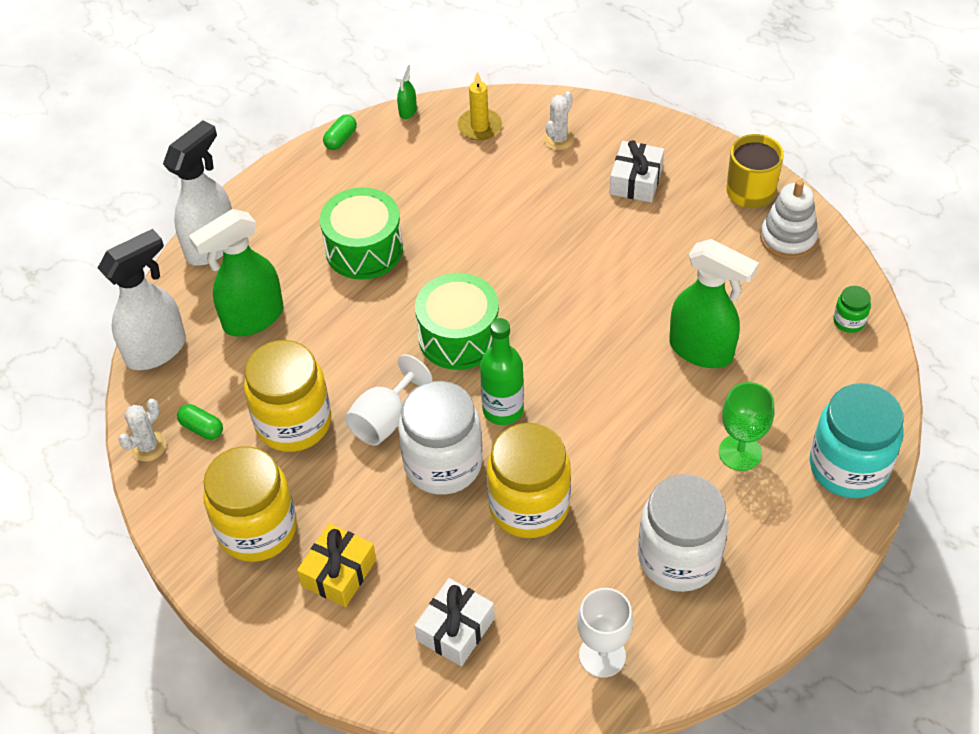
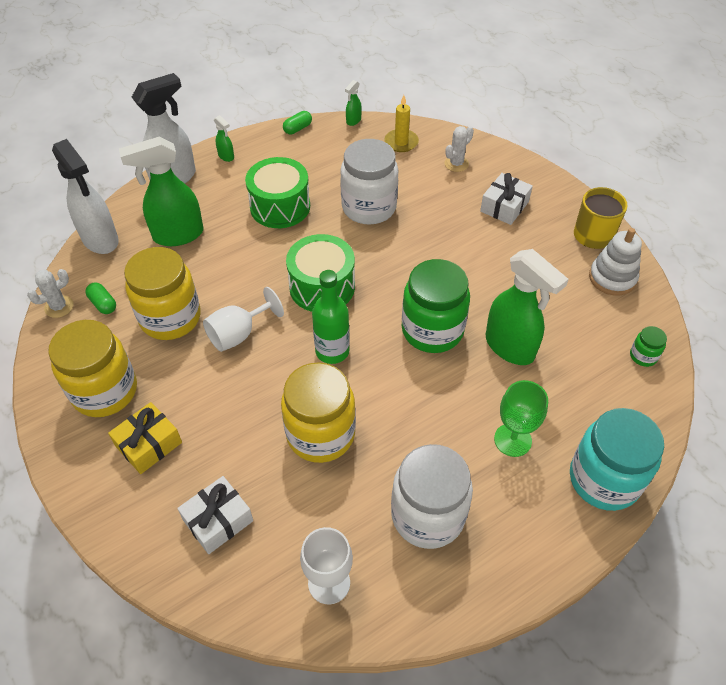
camera: 15 degrees right, 0 degrees up
white spray bottle [98,229,186,370] -> white spray bottle turned 75 degrees clockwise [52,139,119,254]
white jar [398,381,483,495] -> white jar moved to [340,139,398,225]
none -> green spray bottle [214,115,234,162]
none -> green jar [402,259,470,353]

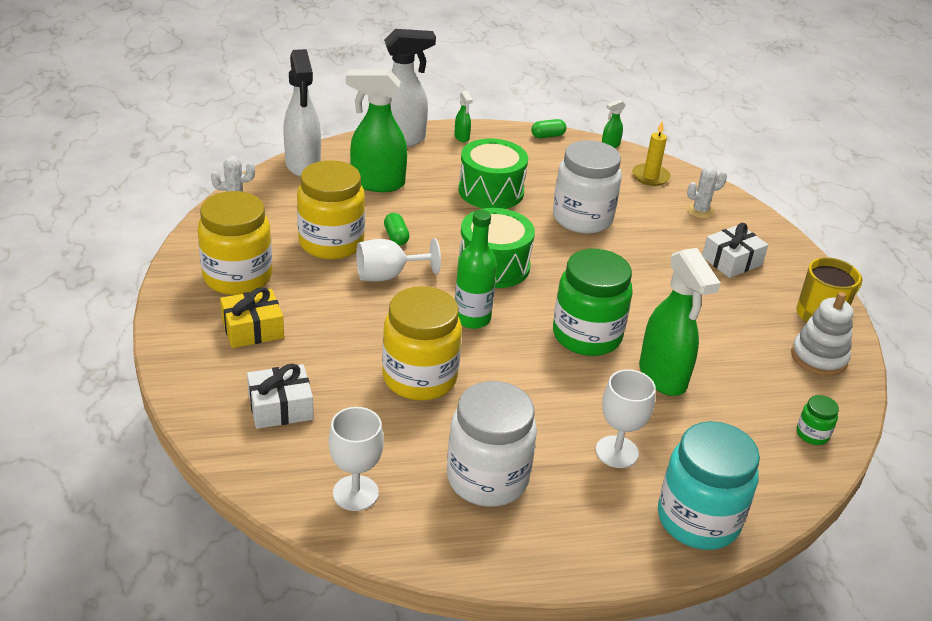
camera: 20 degrees right, 15 degrees down
green capsule [86,283,116,314] -> green capsule moved to [384,213,409,245]
green goblet [494,380,548,457] -> white goblet [596,369,656,468]

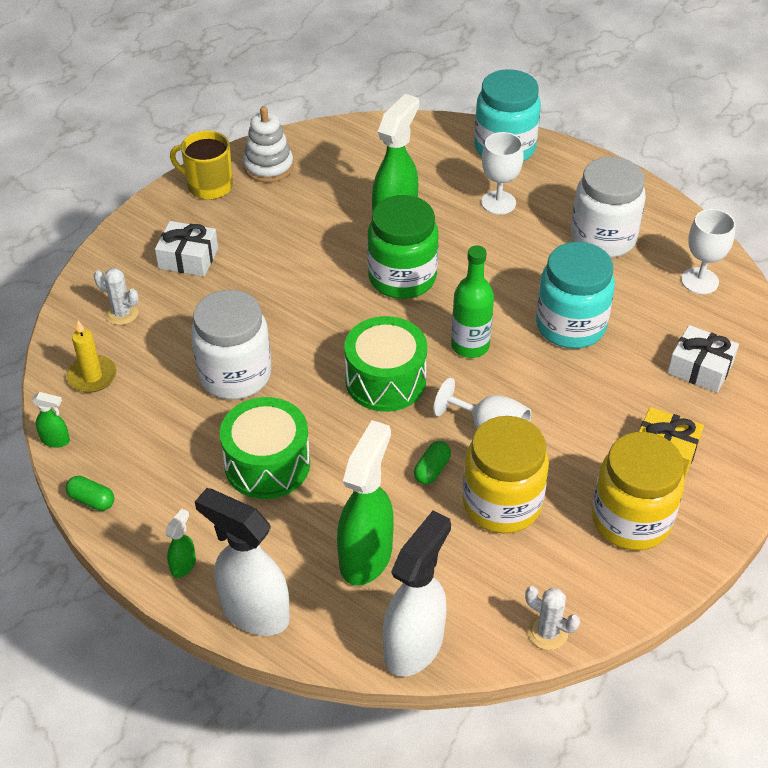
camera: 130 degrees left, 10 degrees up
green spray bottle [346,69,407,192] -> green spray bottle turned 120 degrees counterclockwise [337,420,394,586]
yellow jar [382,286,462,400] -> turquoise jar [536,242,615,349]
green jar [797,395,839,445] -> none

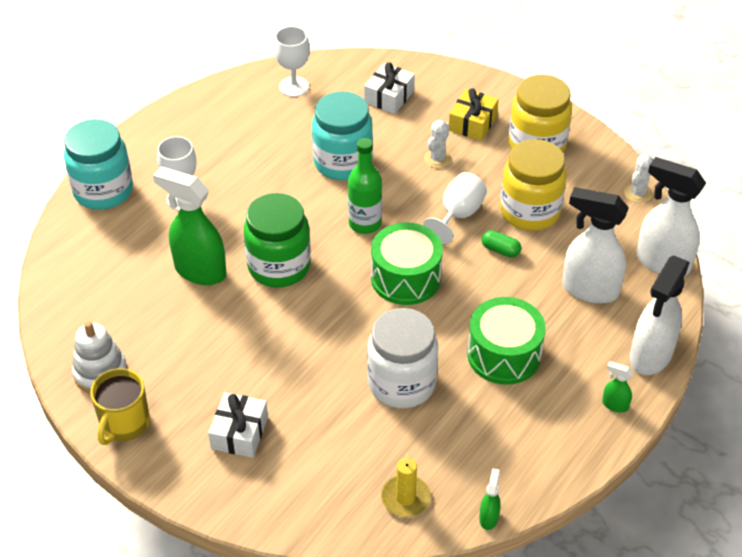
camera: 90 degrees left, 0 degrees up
green capsule [66,476,114,511] -> none
white cactus [94,268,139,325] -> white cactus moved to [424,120,451,168]
green spray bottle [337,420,394,586] -> white spray bottle [562,187,629,304]
white jar [571,157,646,258] -> none

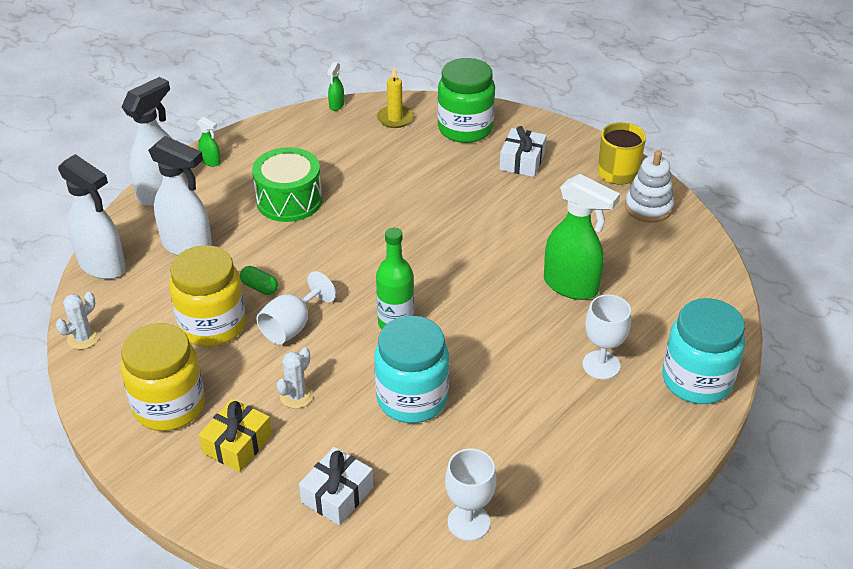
camera: 175 degrees left, 5 degrees down
green jar [244,193,311,287] -> green jar moved to [437,58,495,143]
white jar [367,308,438,408] -> none
green drum [371,222,443,305] -> none

